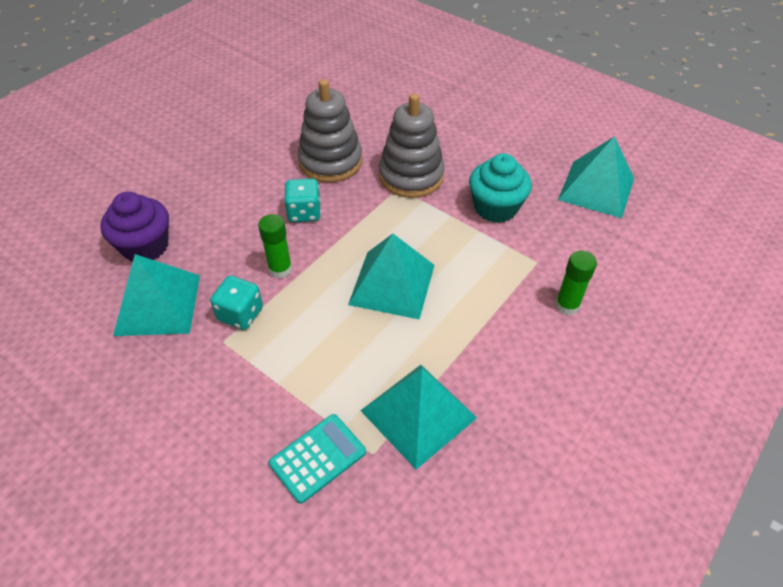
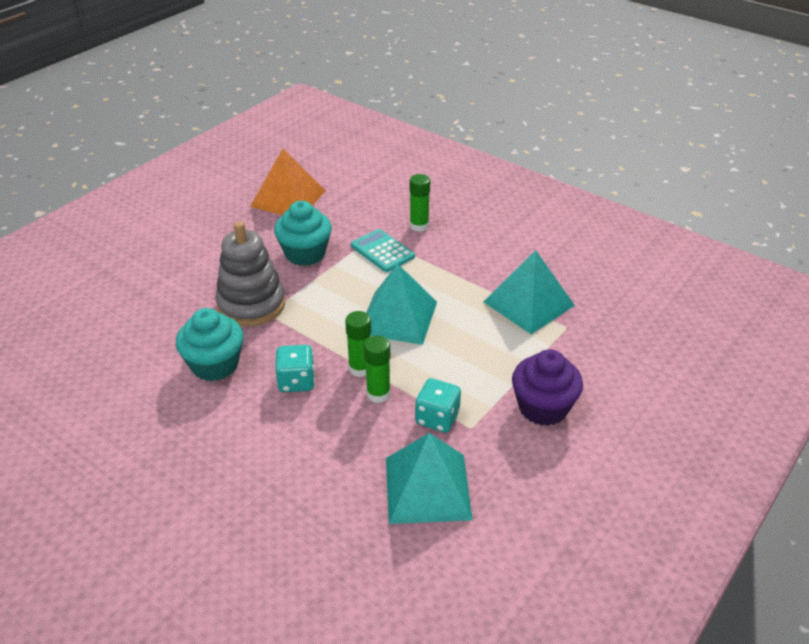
camera: 90 degrees left, 10 degrees down
purple cupcake [100,192,169,262] -> purple cupcake moved to [512,349,583,426]
turquoise calculator [269,414,366,504] -> turquoise calculator moved to [351,229,415,272]
grey stacking toy [298,79,362,183] -> turquoise cupcake [176,308,244,381]
turquoise pyramid [558,136,634,218] -> orange pyramid [250,148,326,215]
none -> green glue stick [345,311,371,377]

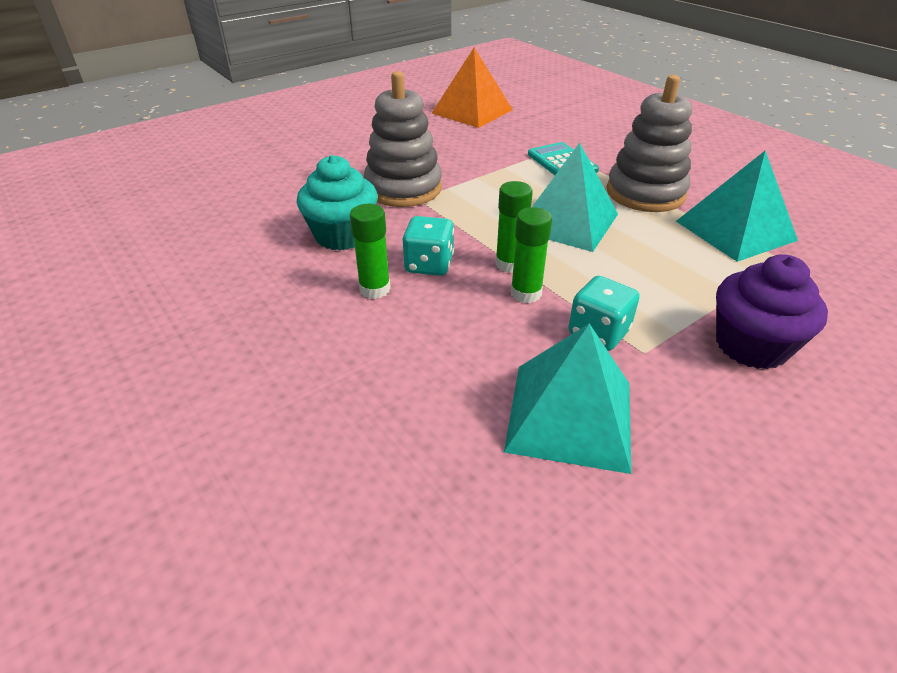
camera: 15 degrees right, 0 degrees up
turquoise cupcake [274,201,332,266] -> none
green glue stick [410,174,430,232] -> green glue stick moved to [350,204,391,299]
none -> grey stacking toy [607,75,692,212]

